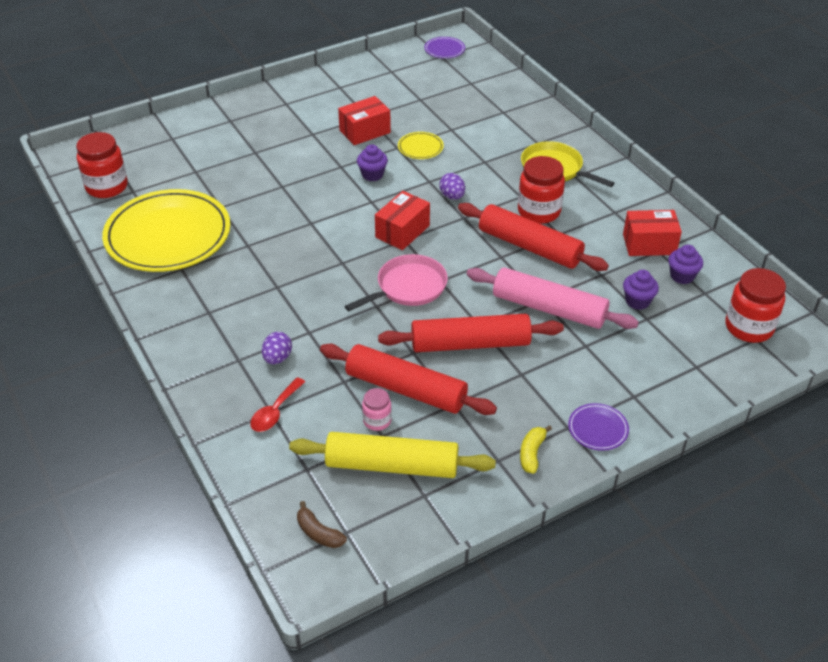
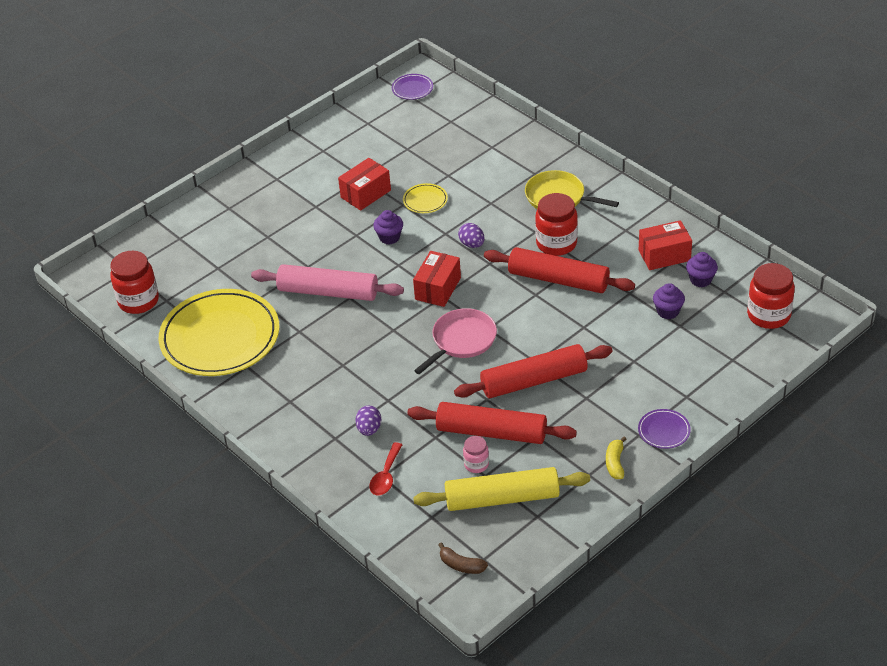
camera: 10 degrees left, 0 degrees up
pink rolling pin [467,268,639,329] -> pink rolling pin moved to [251,264,404,301]

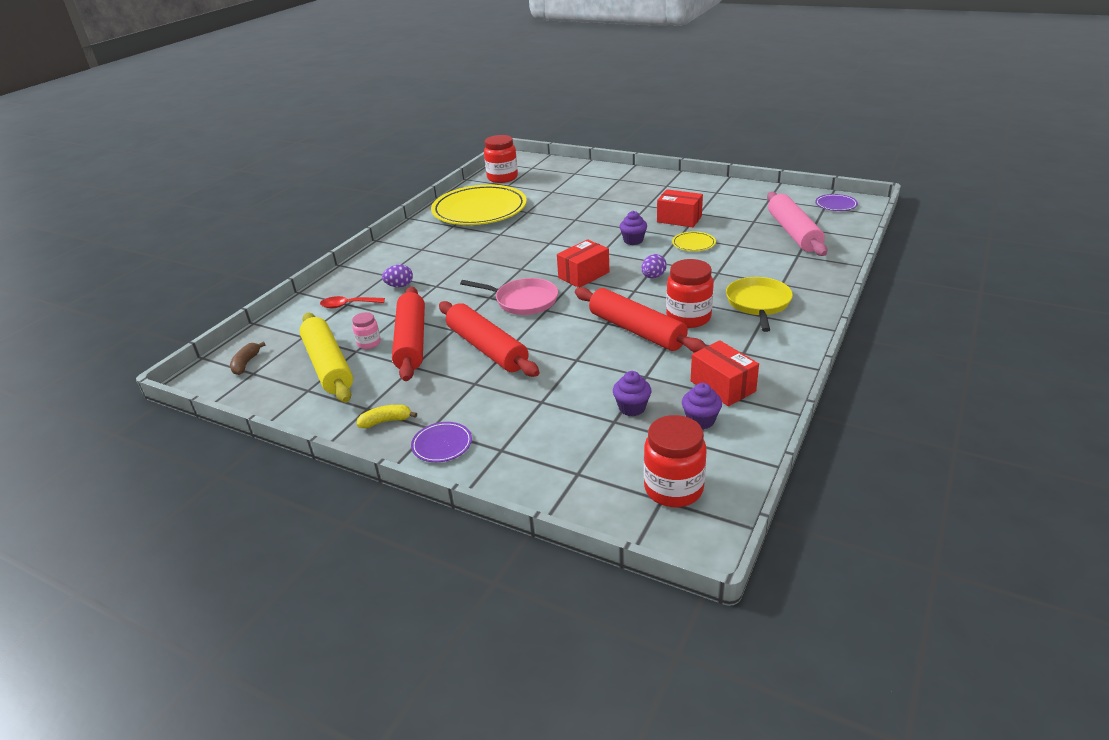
camera: 70 degrees right, 10 degrees down
pink rolling pin [251,264,404,301] -> pink rolling pin moved to [767,192,827,256]
red box [413,251,461,307] -> red box turned 45 degrees counterclockwise [557,239,609,288]
red rolling pin [484,247,635,293] -> red rolling pin turned 45 degrees counterclockwise [575,287,706,353]

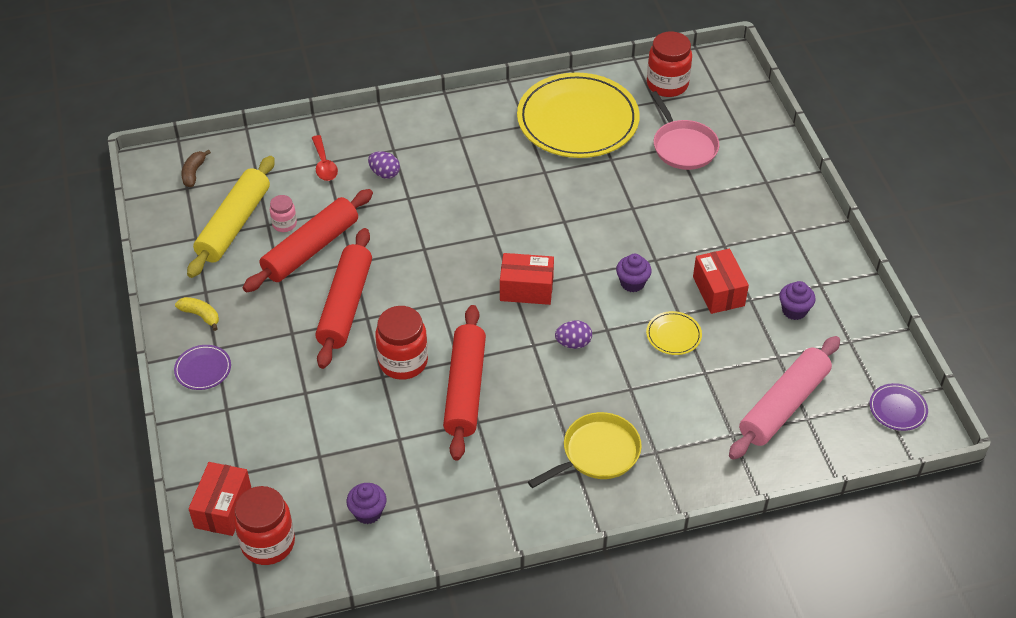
camera: 45 degrees right, 15 degrees up
brown banana [230,342,265,375] -> brown banana turned 45 degrees counterclockwise [181,150,211,187]
red spoon [320,296,385,308] -> red spoon turned 150 degrees counterclockwise [312,135,338,181]
pink pan [460,278,558,315] -> pink pan moved to [650,91,719,170]
purple cupcake [613,371,651,416] -> purple cupcake moved to [779,281,816,320]
red jar [666,259,714,328] -> red jar moved to [375,306,428,380]
red box [691,340,759,406] -> red box moved to [189,462,251,536]

